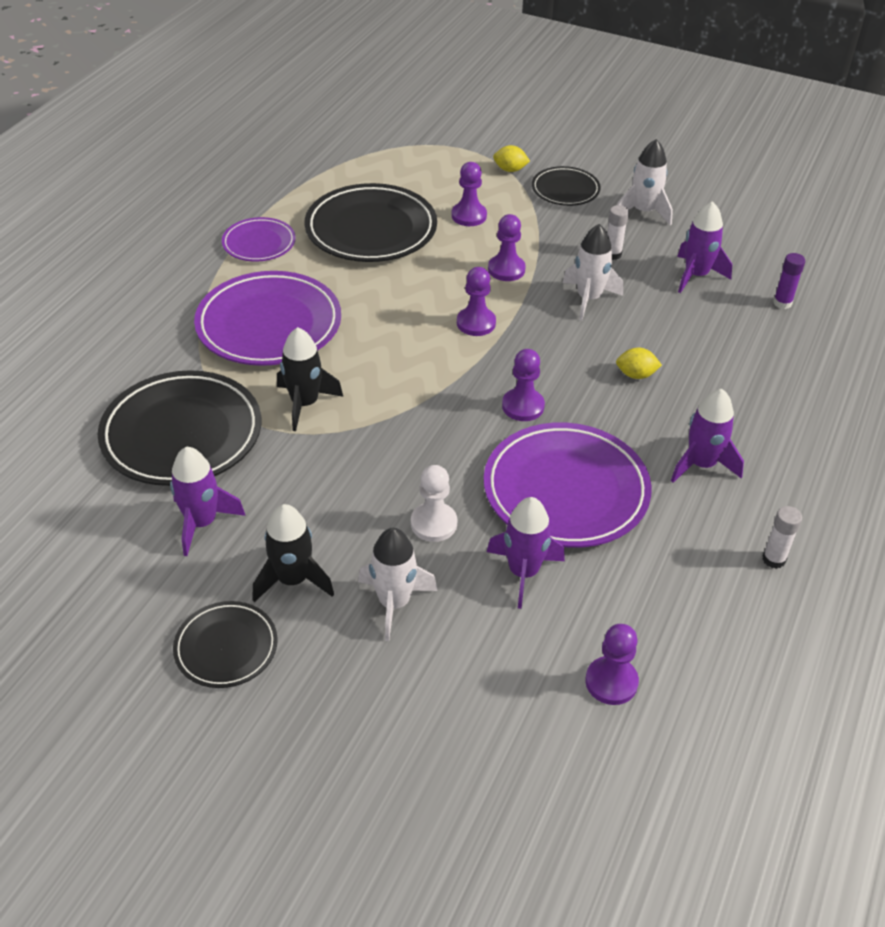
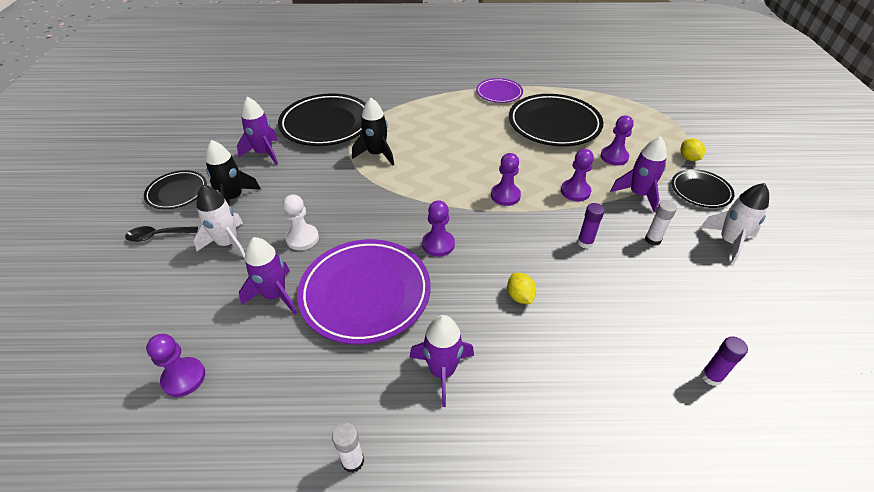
camera: 65 degrees right, 0 degrees up
purple plate [194,271,341,366] -> none
white rocket [562,224,623,321] -> purple glue stick [578,203,605,248]
purple rocket [677,201,732,293] -> purple rocket moved to [611,136,667,212]
none -> black spoon [125,226,198,242]

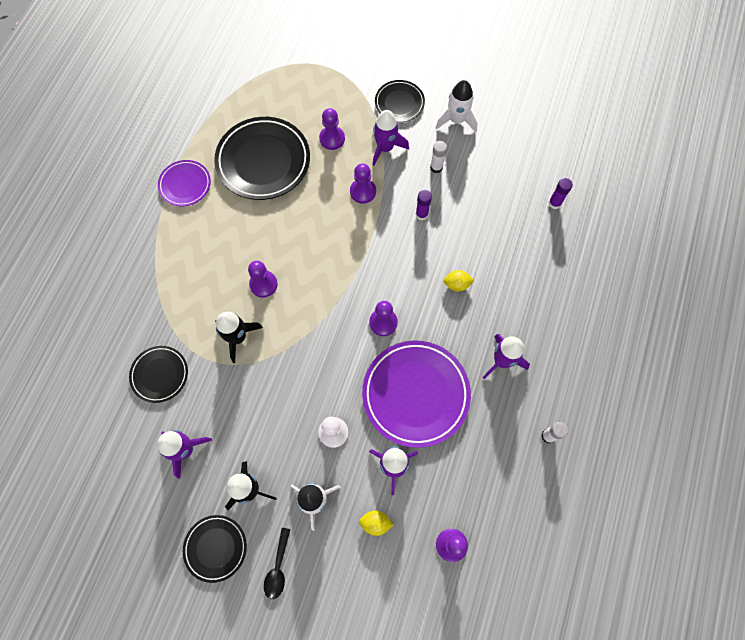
camera: 70 degrees left, 25 degrees up
black plate [278,93,366,146] -> black plate [129,346,188,403], size x0.55
purple pawn [491,153,521,206] -> purple pawn moved to [248,261,278,298]
yellow lemon [680,138,705,161] -> yellow lemon moved to [359,510,394,536]

